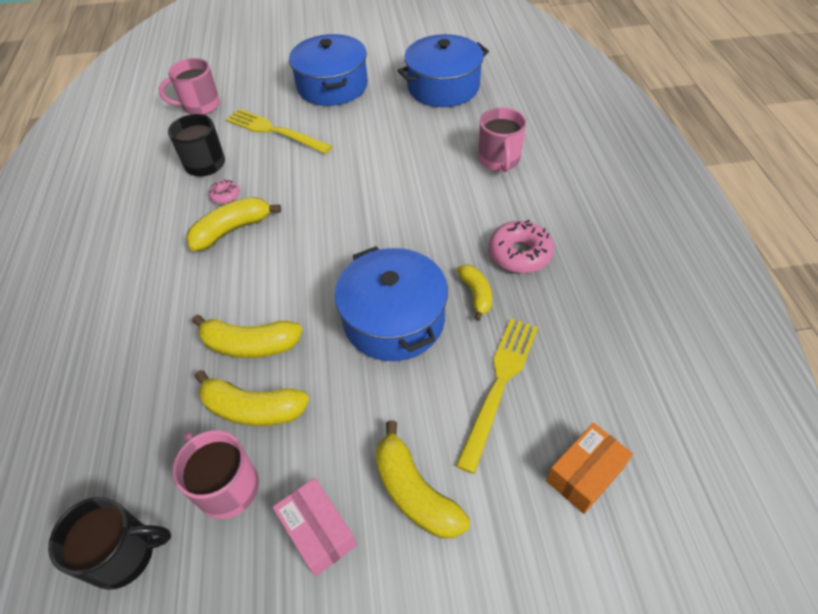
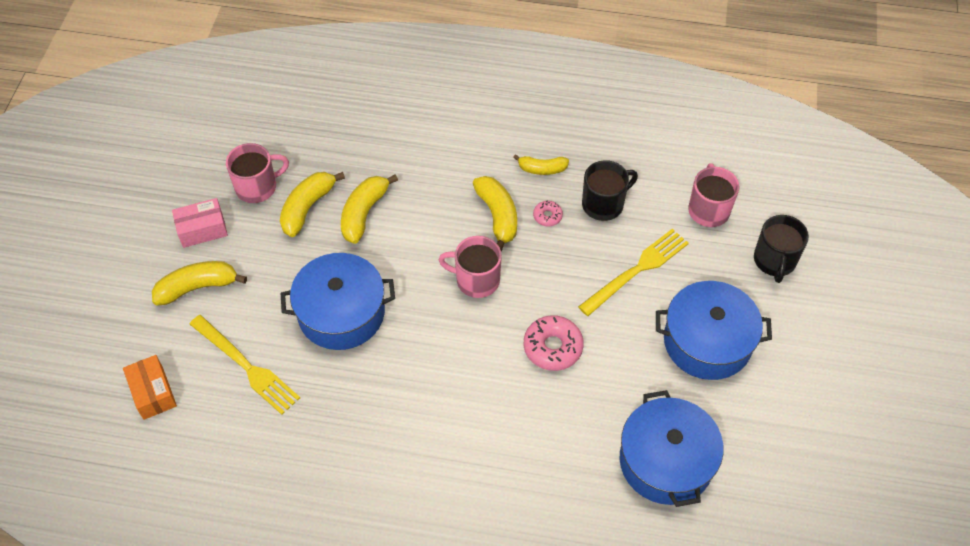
camera: 105 degrees right, 5 degrees up
black mug [48,497,171,590] -> black mug moved to [754,215,809,283]
yellow banana [457,264,492,321] -> yellow banana moved to [513,154,569,175]
pink mug [478,107,526,172] -> pink mug moved to [439,236,502,298]
pink donut [489,220,554,273] -> pink donut moved to [524,315,584,371]

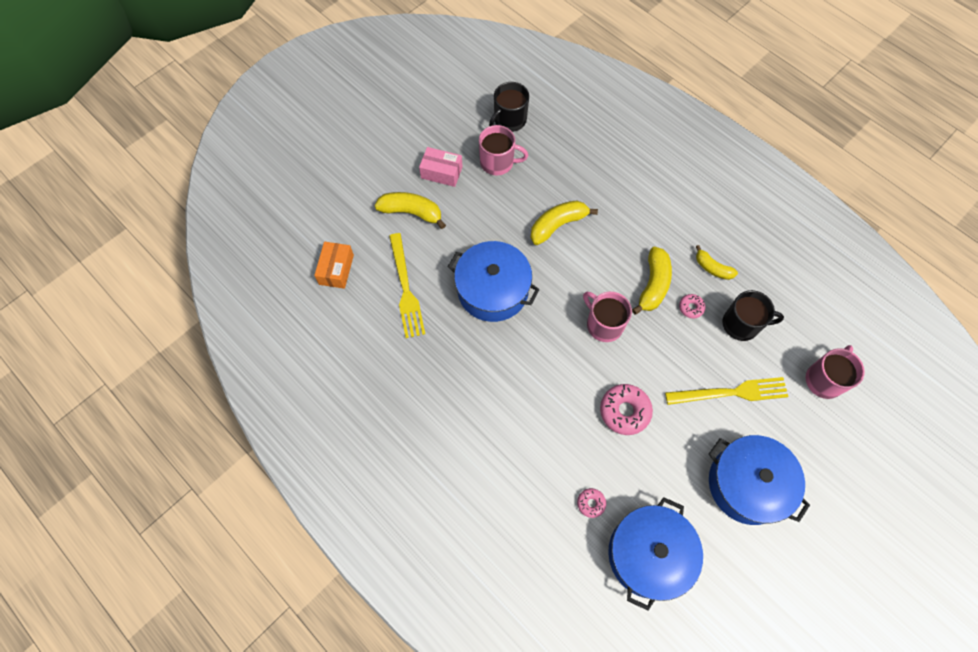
camera: 35 degrees right, 10 degrees up
yellow banana [280,172,345,237] -> none
black mug [754,215,809,283] -> black mug moved to [489,82,529,132]
none -> pink donut [577,488,606,518]

